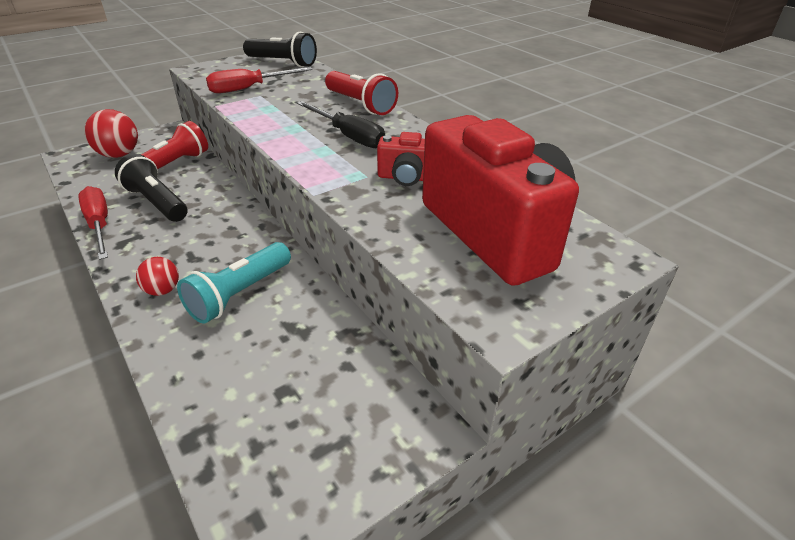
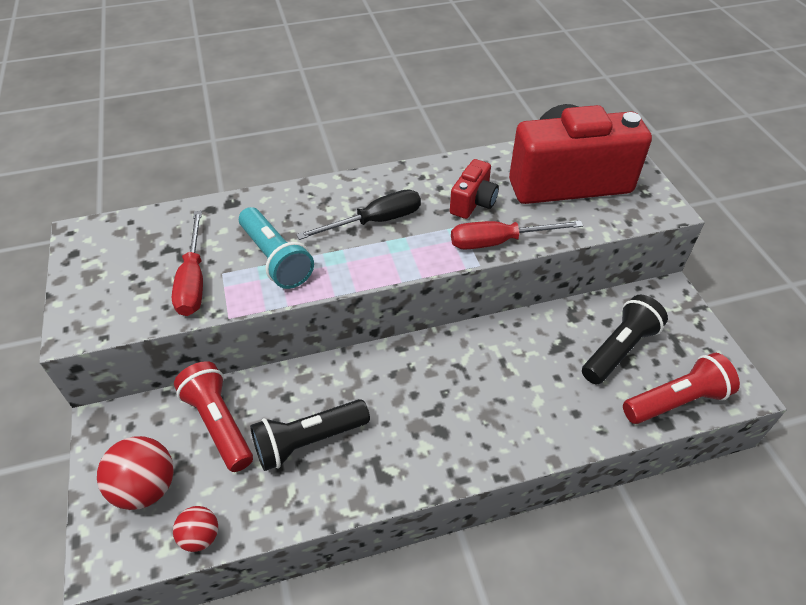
camera: 70 degrees left, 10 degrees up
red screwdriver [78,186,108,260] -> red screwdriver moved to [451,221,583,249]
red ball [136,257,179,296] -> red ball moved to [173,506,218,552]
turquoise flashlight [177,242,291,324] -> turquoise flashlight moved to [239,207,314,289]
black flashlight [243,32,317,67] -> black flashlight moved to [582,295,668,384]
red flashlight [325,71,398,115] -> red flashlight moved to [623,353,740,424]

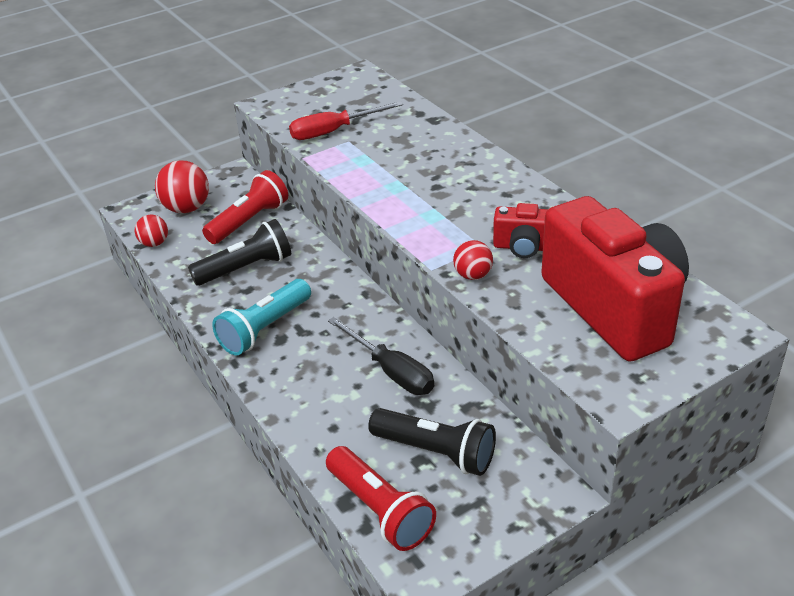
camera: 75 degrees right, 10 degrees down
turquoise flashlight [239,207,314,289] -> turquoise flashlight moved to [212,279,311,356]
black flashlight [250,399,370,471] -> black flashlight turned 105 degrees clockwise [188,219,291,286]
black screwdriver [296,189,421,240] -> black screwdriver moved to [328,317,434,395]
red screwdriver [451,221,583,249] -> red ball [453,240,493,280]

